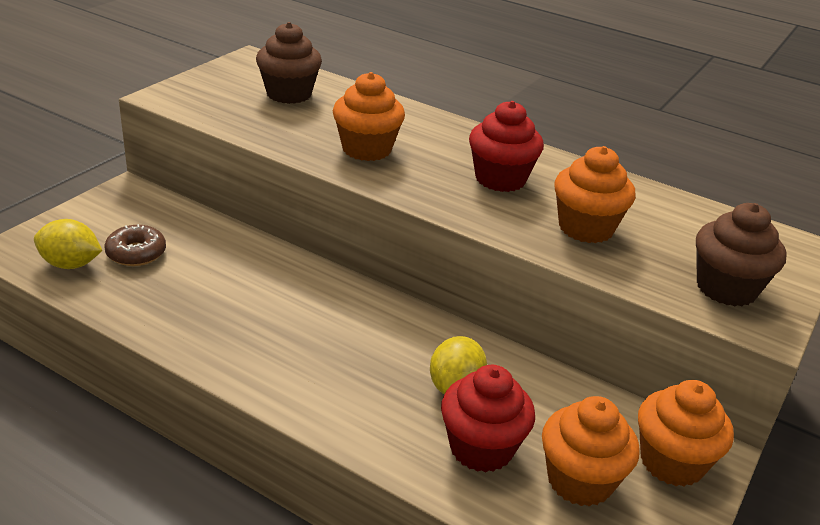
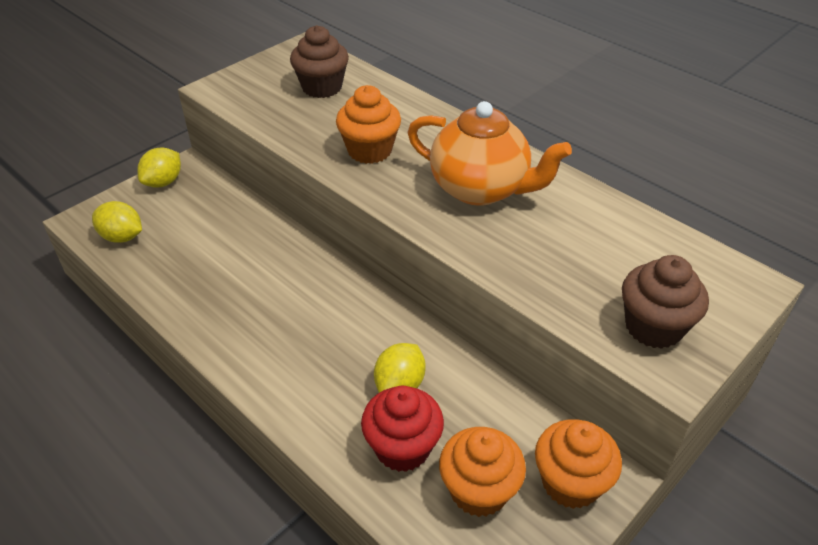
camera: 15 degrees right, 10 degrees up
brown donut [105,224,166,266] -> none
red cupcake [469,101,544,192] -> orange teapot [407,101,572,206]
orange cupcake [554,146,636,243] -> none
none -> yellow lemon [137,147,181,188]

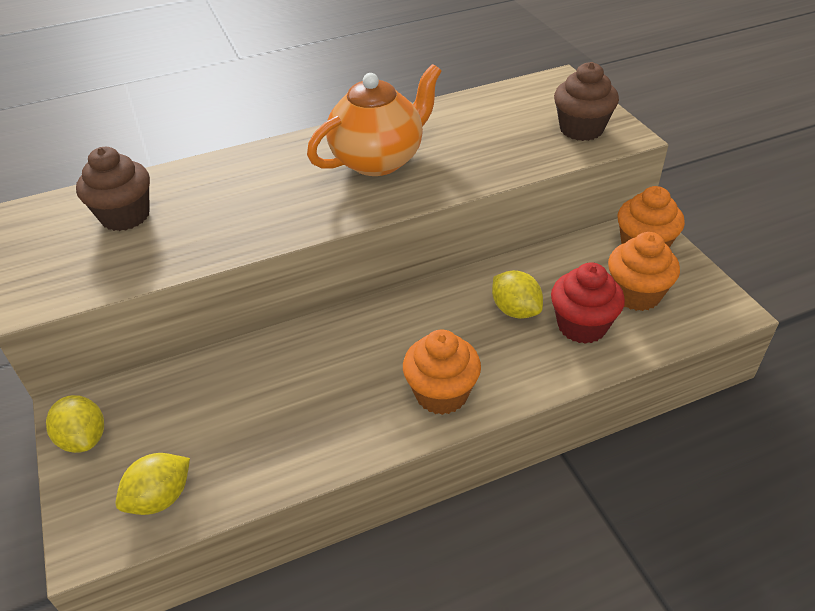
camera: 65 degrees left, 0 degrees up
orange cupcake [336,85,401,164] -> orange cupcake moved to [403,330,481,415]

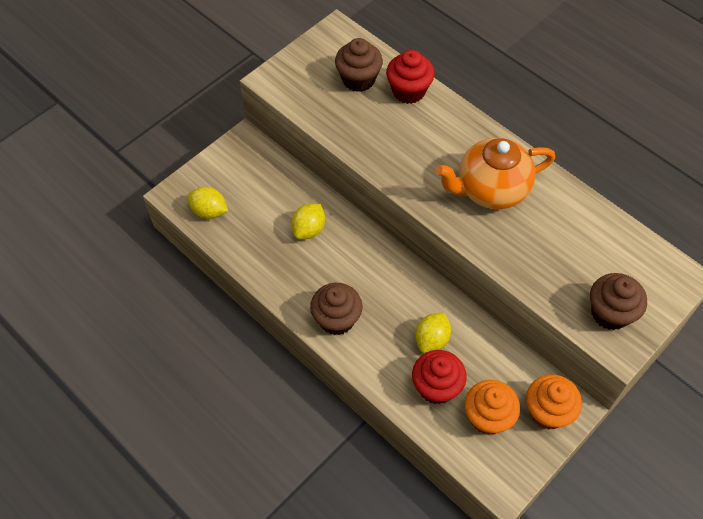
camera: 65 degrees right, 15 degrees up
yellow lemon [46,395,104,453] -> yellow lemon moved to [291,204,325,239]
orange teapot [307,64,442,176] -> orange teapot turned 135 degrees clockwise [436,138,555,209]
orange cupcake [403,330,481,415] -> brown cupcake [310,283,363,335]
none -> red cupcake [386,50,435,104]

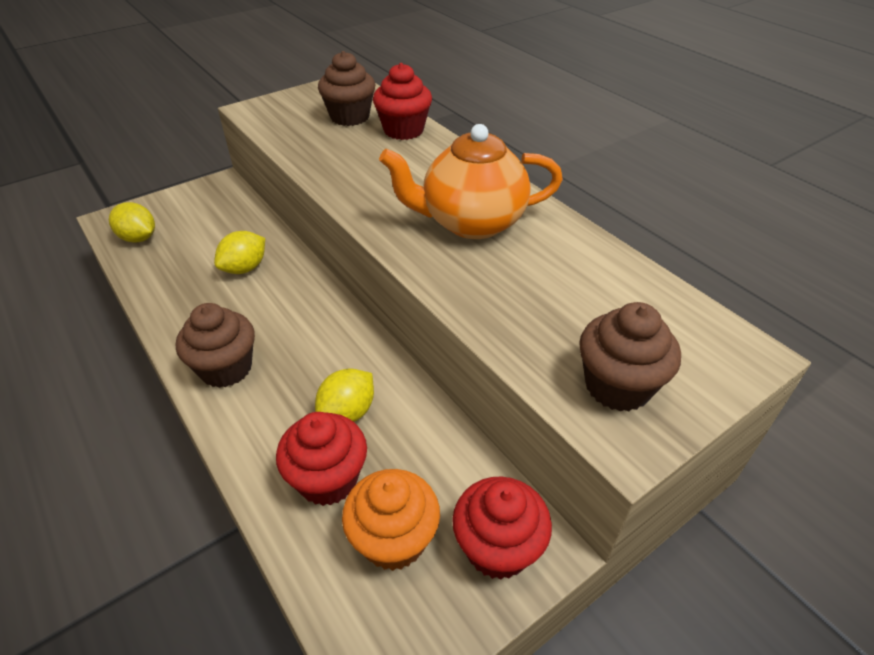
camera: 10 degrees right, 15 degrees down
orange cupcake [526,375,582,430] -> red cupcake [452,477,552,580]

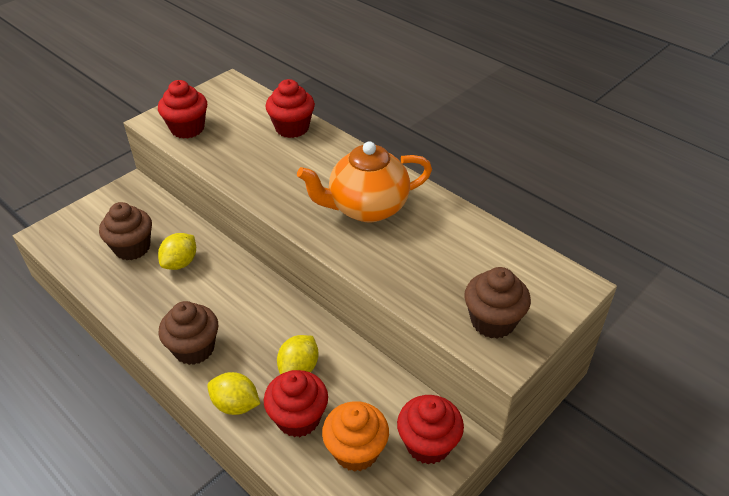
camera: 10 degrees left, 0 degrees up
yellow lemon [109,202,155,243] -> yellow lemon moved to [207,372,260,415]
brown cupcake [318,51,376,126] -> brown cupcake moved to [99,202,152,260]
none -> red cupcake [158,80,207,139]

